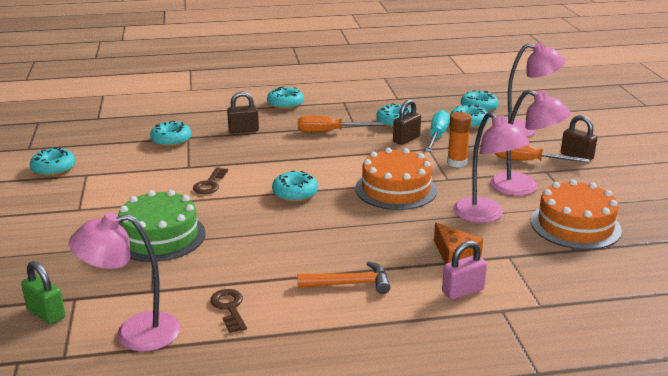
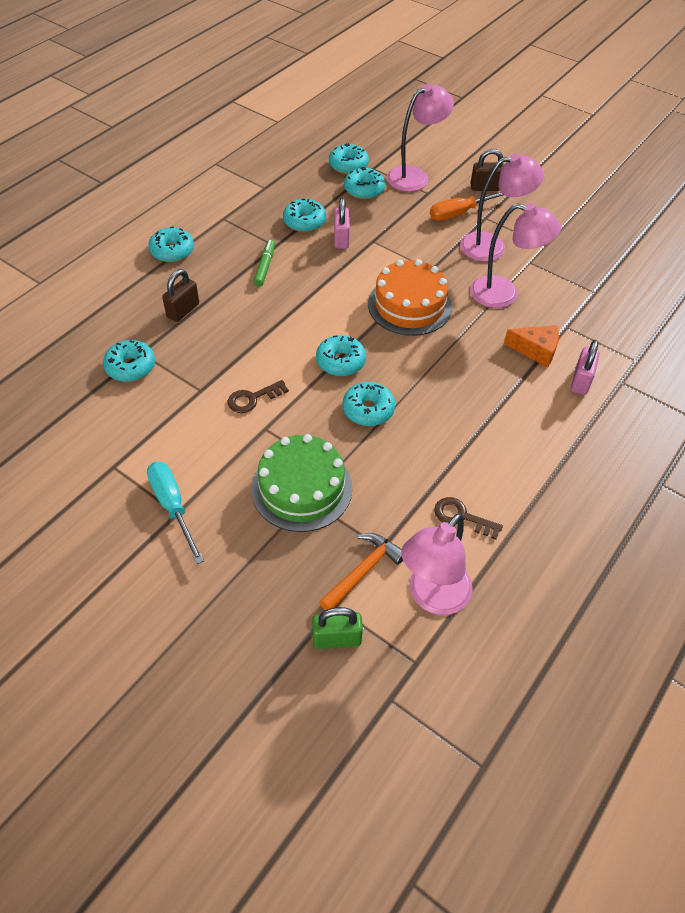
camera: 45 degrees left, 25 degrees up
turquoise donut [30,148,76,176] -> turquoise donut moved to [343,382,395,426]
brown key [193,167,228,194] -> brown key turned 90 degrees clockwise [227,380,289,413]
orange hammer [297,261,391,294] -> orange hammer moved to [319,533,403,610]
orange screwdriver [298,116,384,132] -> green marker [253,240,275,287]
brown padlock [393,99,421,145] -> pink padlock [334,198,350,249]
turquoise screwdriver [425,110,450,152] -> turquoise screwdriver moved to [147,462,204,564]
orange glue stick [447,112,471,168] -> none
orange cake [531,179,622,250] -> none

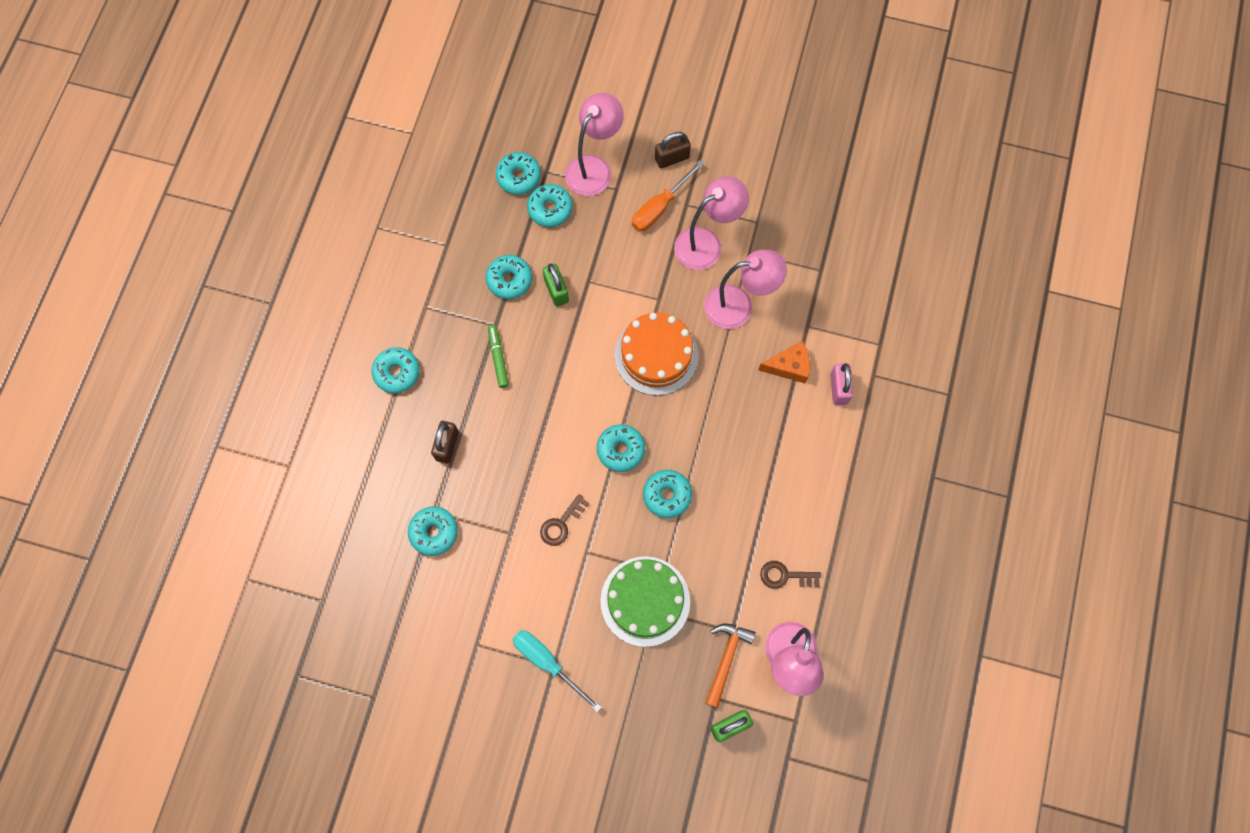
camera: 20 degrees left, 20 degrees up
pink padlock [334,198,350,249] -> green padlock [542,263,569,307]

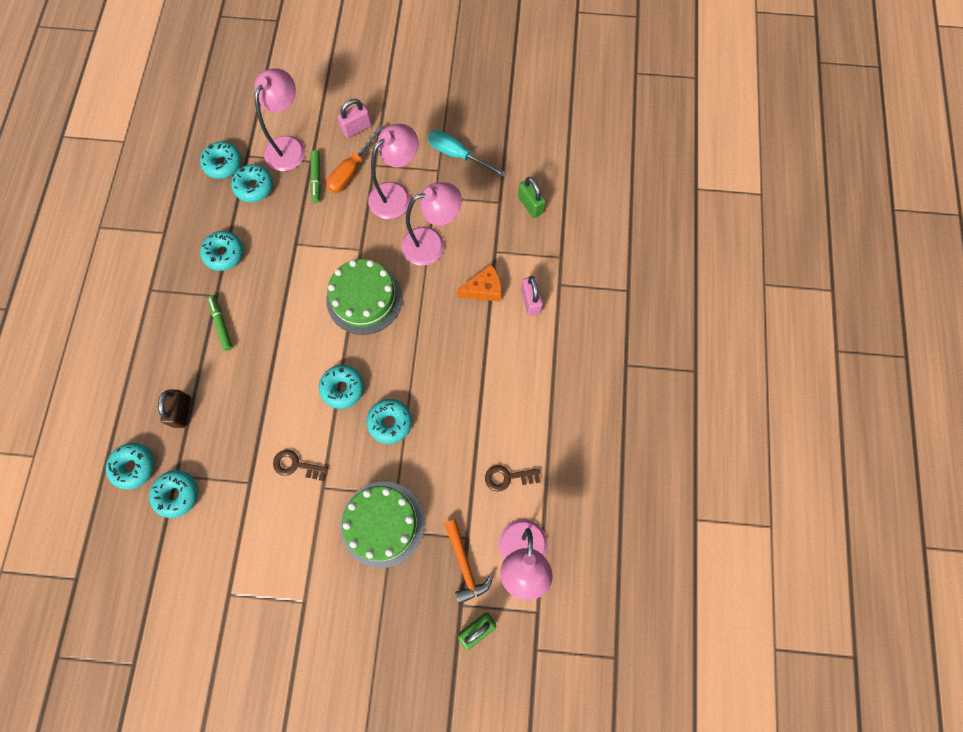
camera: 10 degrees left, 0 degrees up
turquoise donut [371,347,420,393] -> turquoise donut moved to [106,443,155,489]
turquoise screwdriver [513,630,602,712] -> turquoise screwdriver moved to [428,130,506,177]
brown key [540,494,590,546] -> brown key turned 75 degrees clockwise [273,450,328,481]
green padlock [542,263,569,307] -> green padlock moved to [518,177,546,218]
orange cake [614,313,699,396] -> green cake [326,259,403,335]
brown padlock [655,132,691,169] -> pink padlock [337,99,372,138]
orange hammer [705,623,756,708] -> orange hammer turned 150 degrees clockwise [444,519,493,604]
none -> green marker [310,150,321,203]

